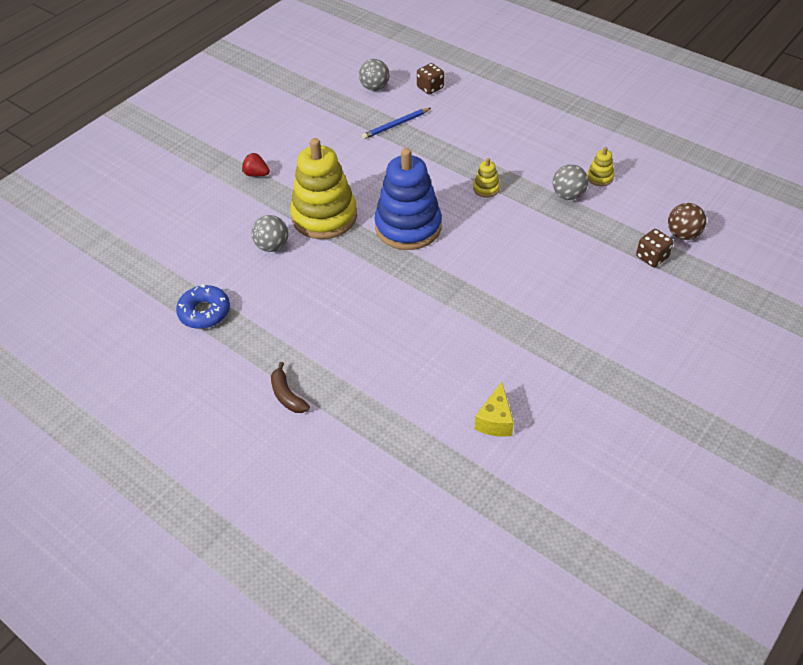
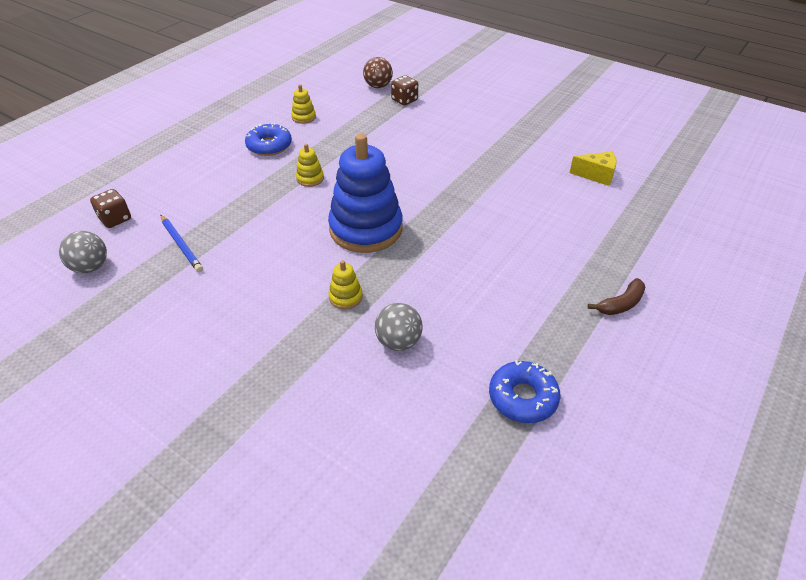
camera: 95 degrees left, 5 degrees down
red strawberry [242,153,270,177] -> none
yellow stacking toy [290,138,357,239] -> yellow stacking toy [329,260,363,309], size x0.41
grey ball [553,164,588,200] -> none
none -> blue donut [245,123,292,156]

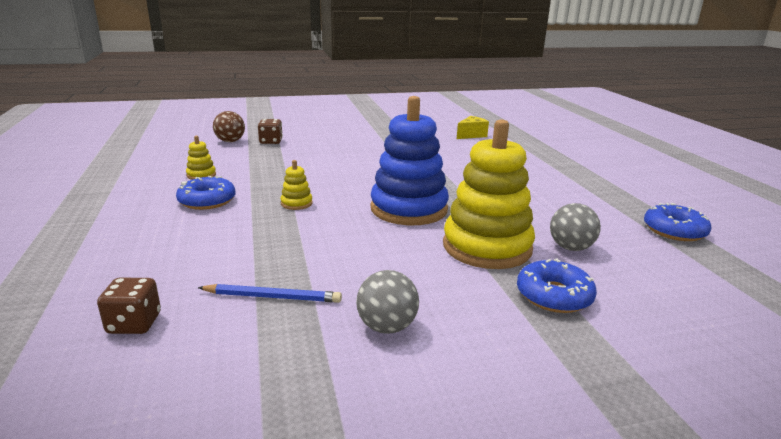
camera: 50 degrees left, 20 degrees down
grey ball [59,231,107,273] -> grey ball moved to [356,270,419,334]
yellow stacking toy [329,260,363,309] -> yellow stacking toy [443,120,535,269], size x2.44
brown banana [588,278,645,315] -> none
none -> blue donut [517,259,597,313]

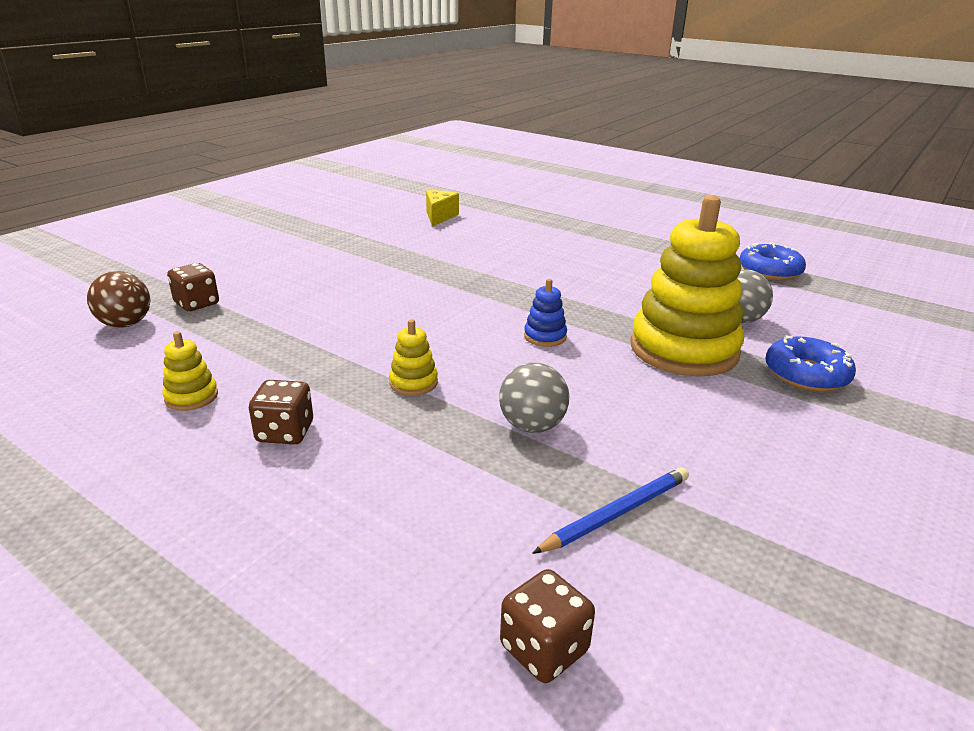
camera: 40 degrees left, 5 degrees up
blue donut [176,176,236,210] -> brown dice [249,380,313,445]
grey ball [356,270,419,334] -> grey ball moved to [499,363,569,433]
blue stacking toy [371,96,449,225] -> blue stacking toy [524,279,567,347], size x0.41

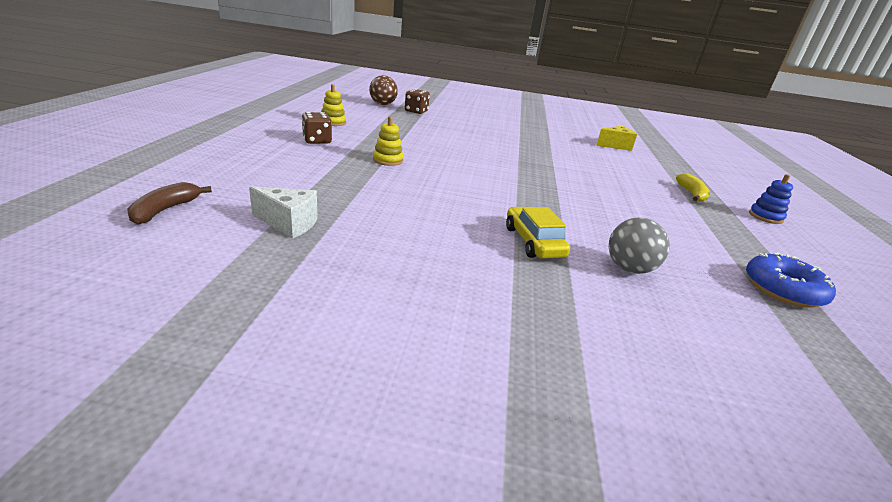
camera: 60 degrees right, 0 degrees up
grey ball [499,363,569,433] -> none
brown dice [500,569,595,683] -> brown banana [127,182,212,224]
blue stacking toy [524,279,567,347] -> blue stacking toy moved to [749,174,793,224]
blue pencil [532,467,689,554] -> white cheese [249,187,318,238]
yellow stacking toy [630,195,744,376] -> yellow car [506,207,570,259]
blue donut [766,335,856,392] -> none
none -> yellow banana [676,173,710,202]

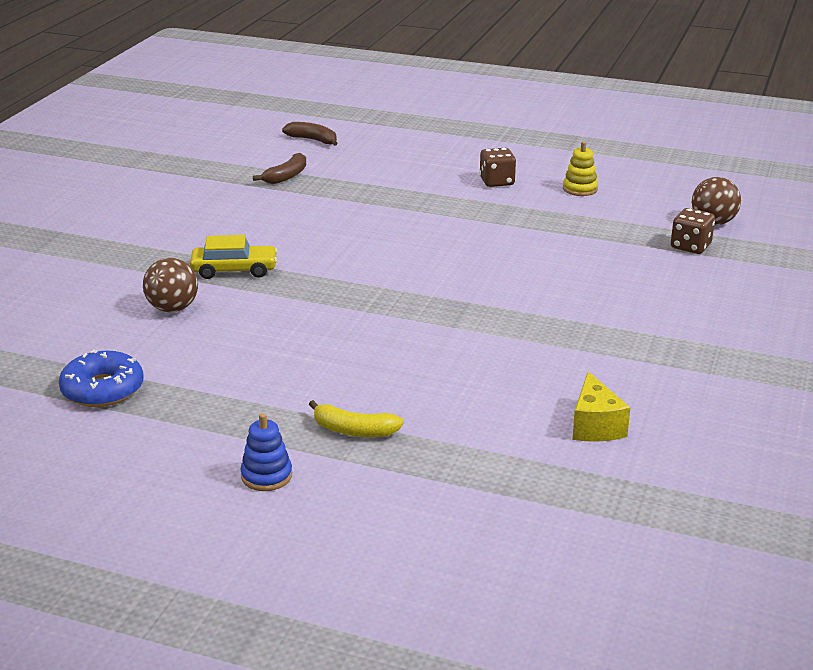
camera: 105 degrees right, 0 degrees up
white cheese [249,187,318,238] -> brown banana [253,153,306,184]
yellow stacking toy [373,116,403,166] -> none
grey ball [609,217,670,274] -> brown ball [143,258,198,312]

